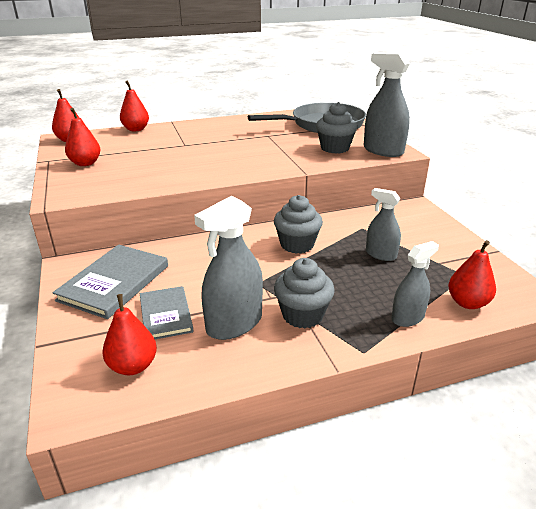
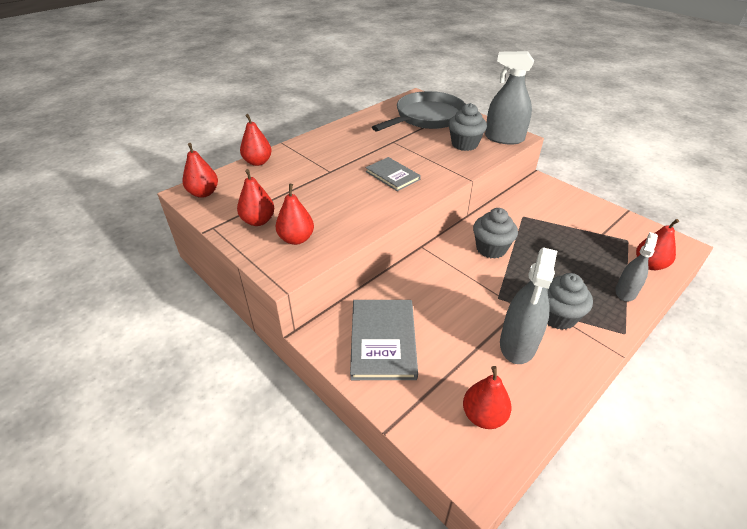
camera: 25 degrees left, 10 degrees up
grey book [140,286,194,339] -> grey book moved to [365,157,421,191]
grey spray bottle [366,188,401,261] -> none
none -> red pear [275,184,314,245]

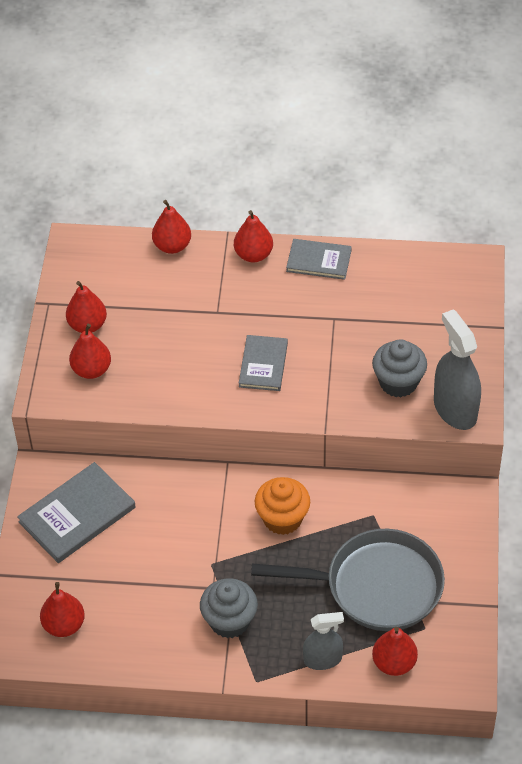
camera: 50 degrees right, 10 degrees up
red pear [182,143,218,198] -> red pear moved to [234,210,273,263]
grey pan [372,91,465,131] -> grey pan moved to [251,529,445,631]
grey cupcake [473,208,518,259] -> orange cupcake [255,477,310,535]
grey spray bottle [500,247,557,364] -> none
none -> grey book [286,239,352,280]

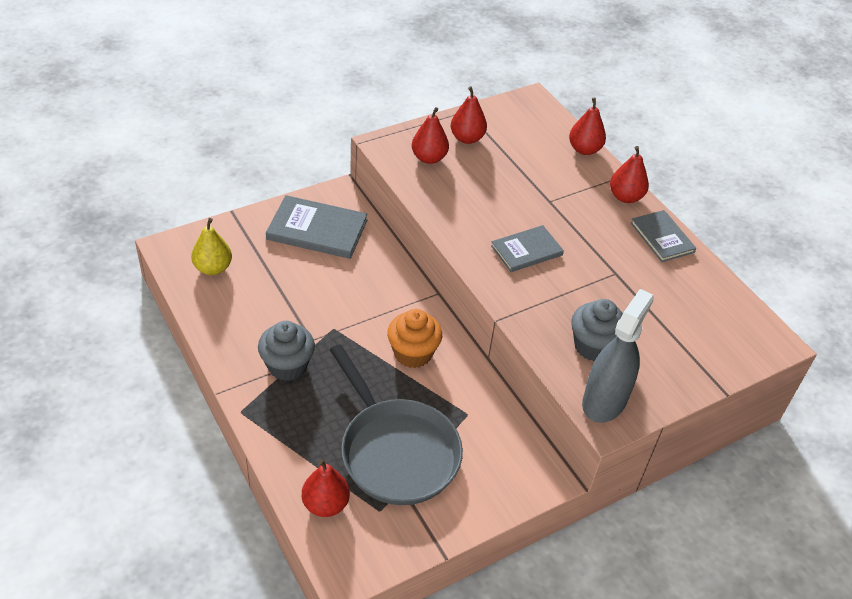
camera: 50 degrees right, 5 degrees down
red pear [40,582,85,637] -> yellow pear [191,218,232,275]
grey spray bottle [303,612,344,670] -> none

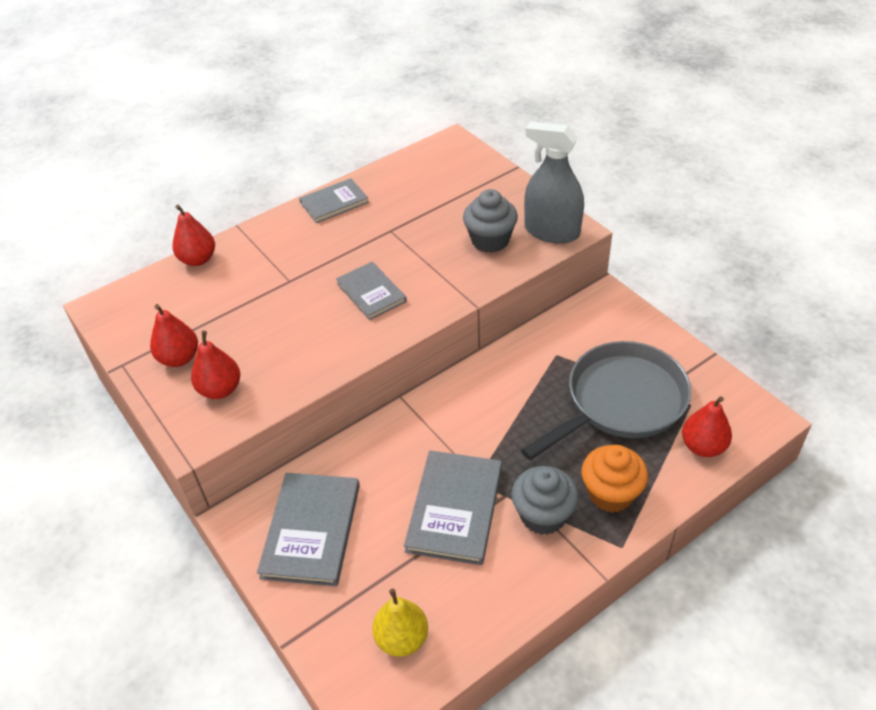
camera: 90 degrees left, 0 degrees up
orange cupcake [387,309,442,368] -> orange cupcake moved to [582,445,648,513]
red pear [610,146,649,203] -> none
none -> grey book [404,450,502,565]

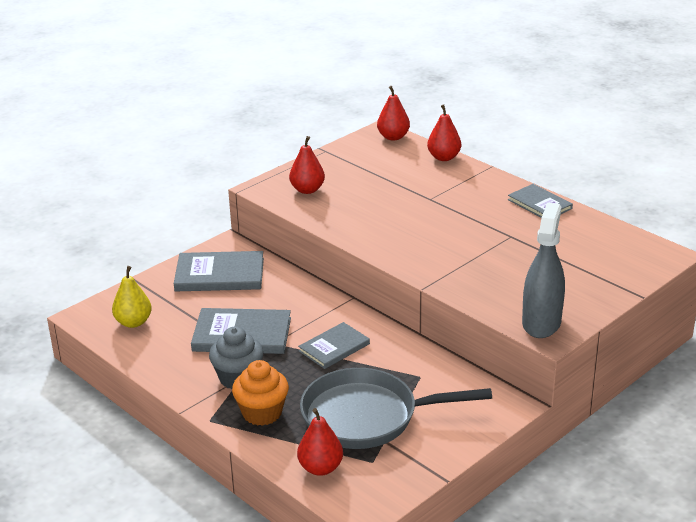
camera: 80 degrees right, 15 degrees down
red pear [150,304,198,367] -> red pear moved to [377,86,410,141]
grey book [336,262,407,320] -> grey book moved to [298,322,370,369]
grey cupcake [463,189,518,253] -> none
grey pan [521,341,691,460] -> grey pan turned 135 degrees clockwise [300,368,492,449]

